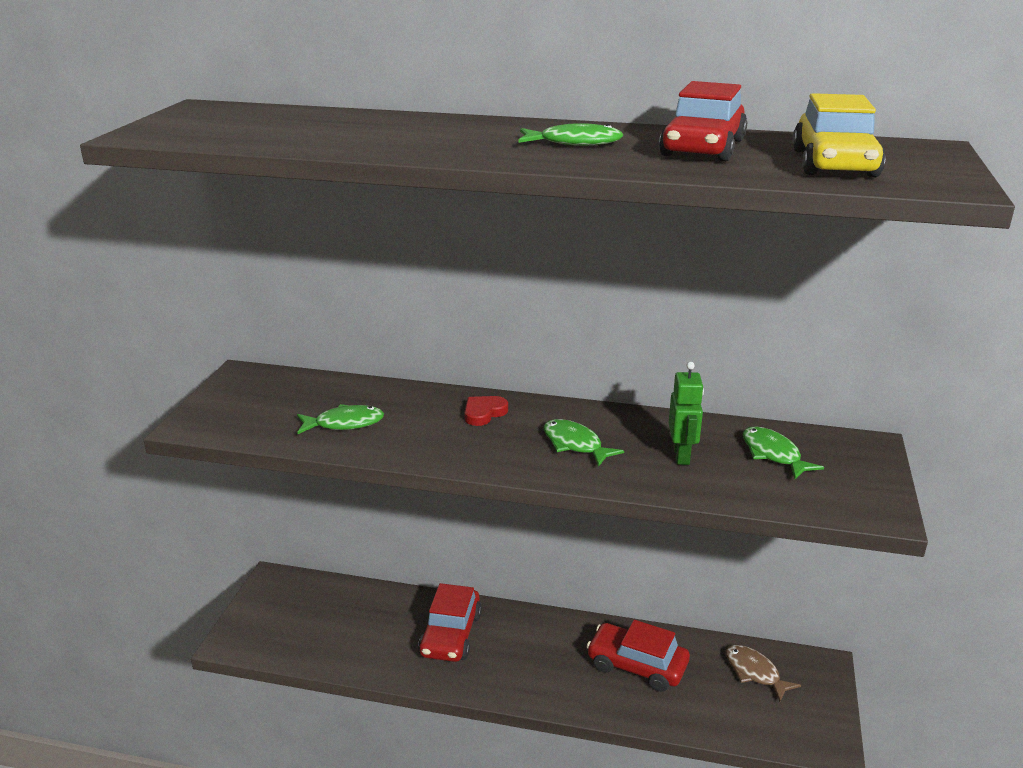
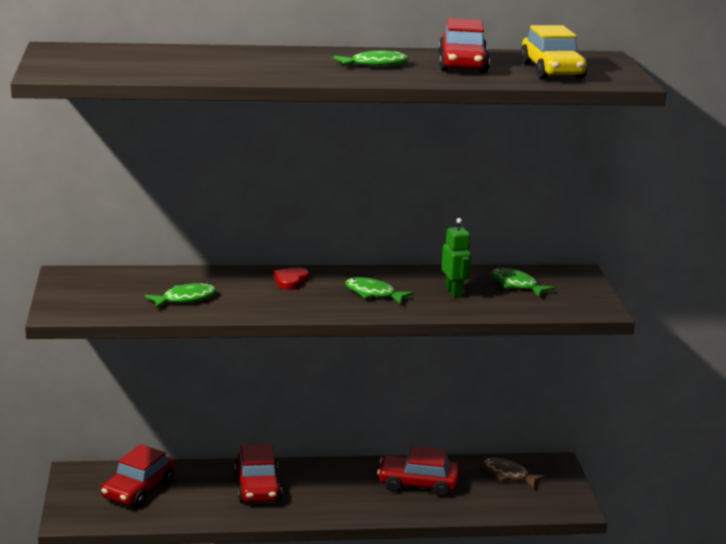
camera: 20 degrees left, 5 degrees down
none -> red car [101,444,175,508]

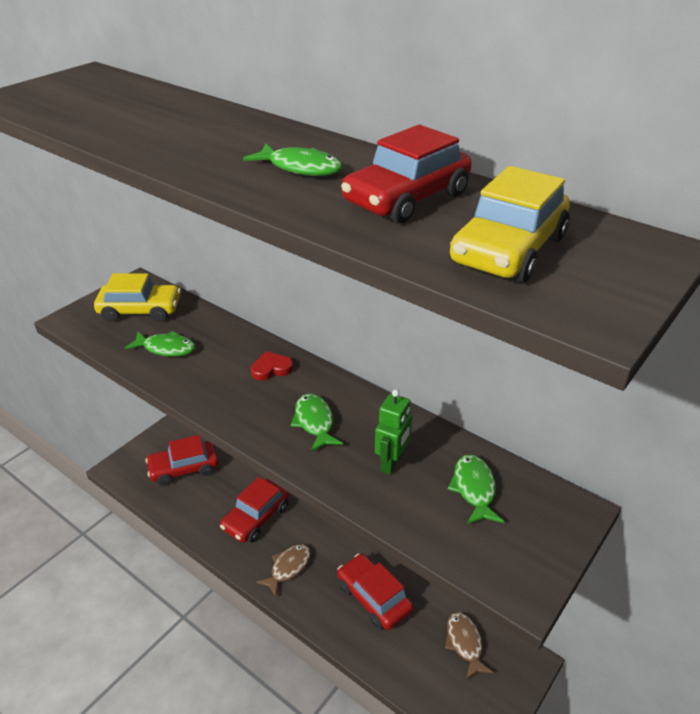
camera: 45 degrees right, 15 degrees up
none -> yellow car [94,273,181,322]
none -> brown fish [256,544,311,597]

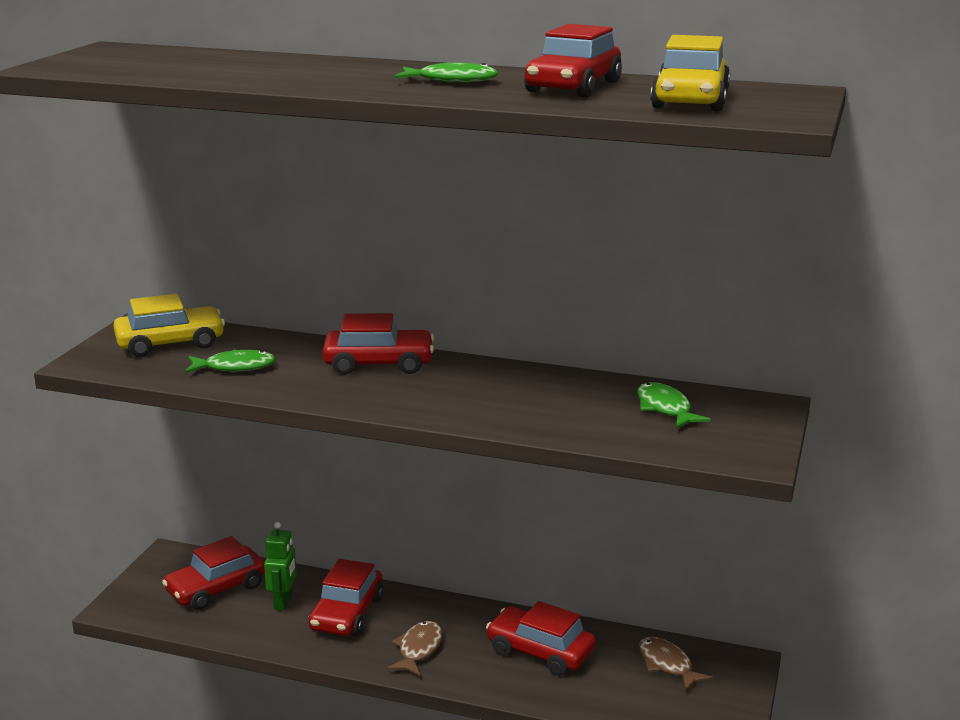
camera: 20 degrees left, 15 degrees down
red heart [251,352,293,381] -> red car [322,313,434,375]
green fish [291,394,343,452] -> none
green robot [375,389,412,475] -> green robot moved to [264,522,297,610]

